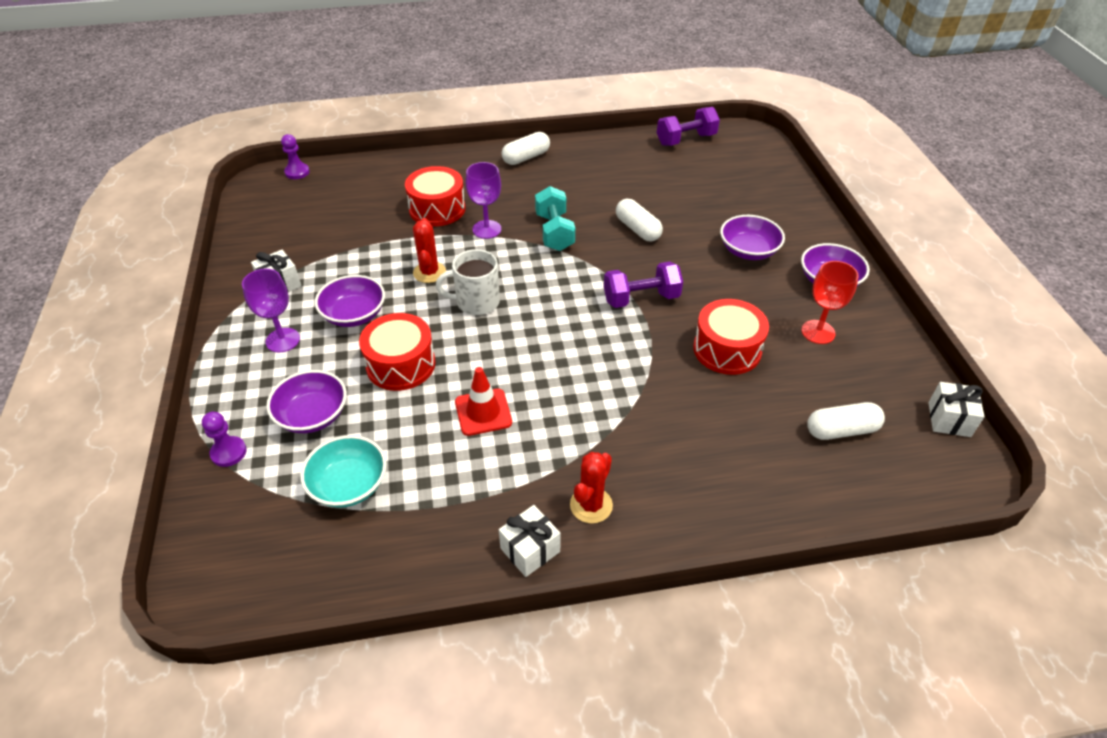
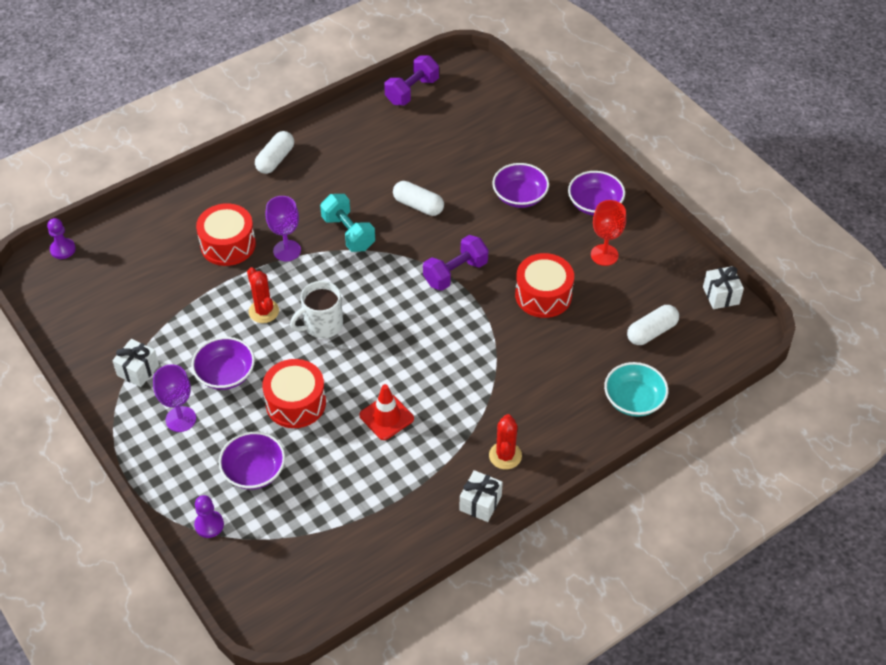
camera: 25 degrees left, 5 degrees up
turquoise bowl [300,435,387,508] -> turquoise bowl moved to [604,362,668,417]

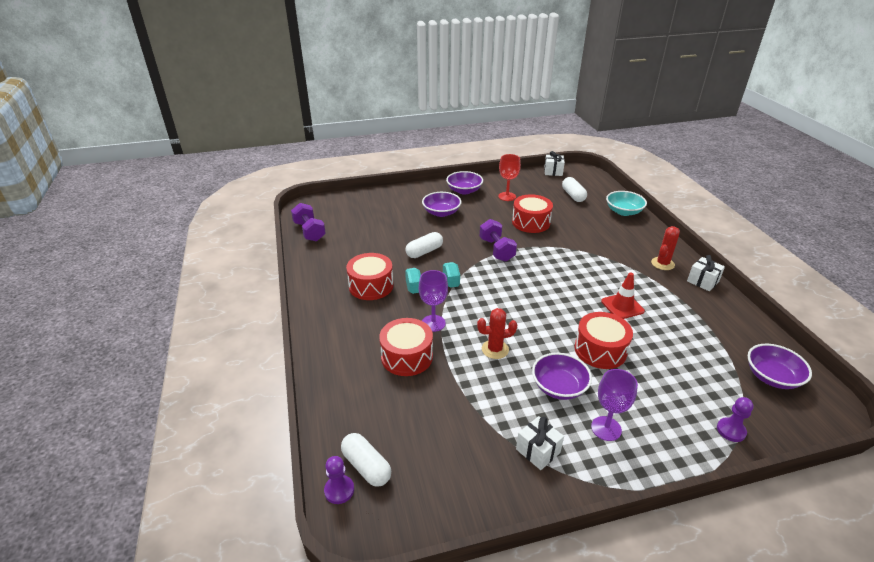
camera: 70 degrees left, 15 degrees down
purple bowl [219,432,285,490] -> purple bowl moved to [748,344,812,389]
white capsule [255,131,294,174] -> white capsule moved to [341,433,391,487]
white mug [290,281,343,338] -> none
red cactus [489,414,522,470] -> red cactus turned 75 degrees counterclockwise [651,226,680,270]
none -> red drum [346,253,394,300]

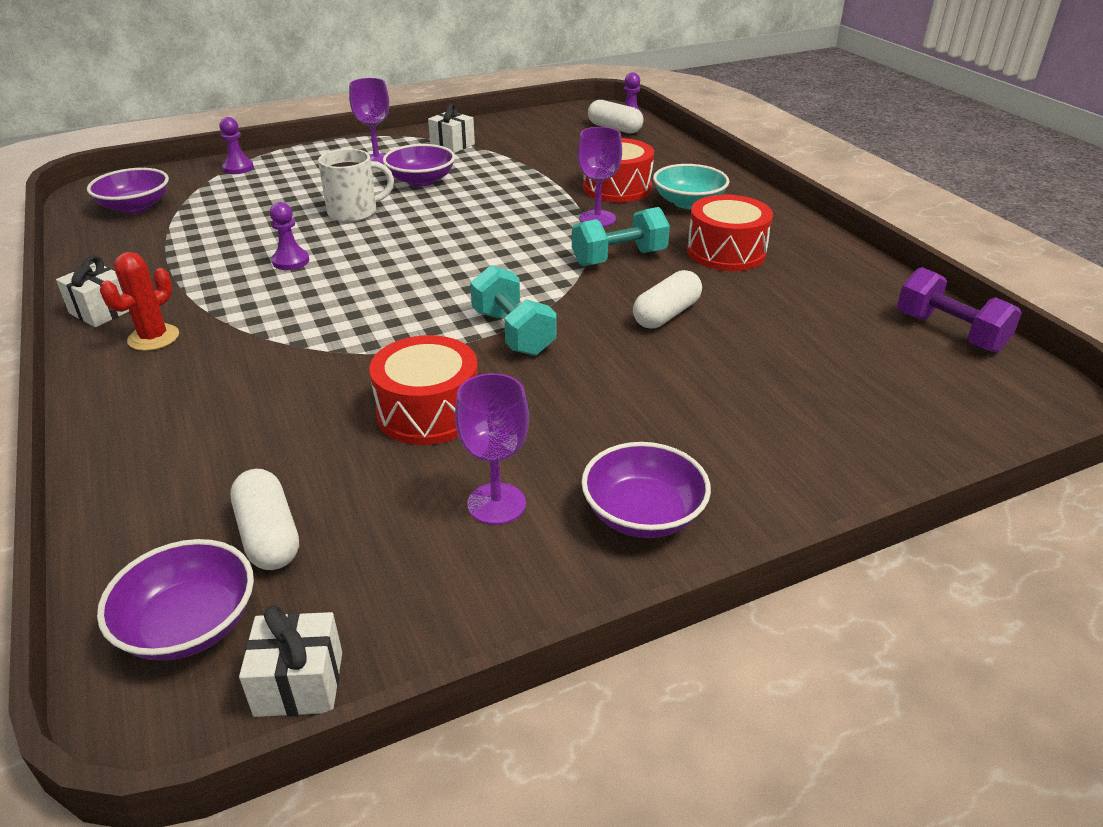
camera: 170 degrees right, 0 degrees up
purple bowl [422,192,461,217] -> purple bowl moved to [97,539,254,661]
red cactus [477,308,517,359] -> none
purple dumbbell [480,219,517,262] -> turquoise dumbbell [470,265,556,356]
red goblet [498,154,521,201] -> purple goblet [455,373,529,525]
red drum [574,312,633,369] -> white mug [318,149,394,222]
red traffic cone [601,272,645,319] -> purple pawn [270,202,309,270]
turquoise bowl [606,191,647,216] -> turquoise bowl moved to [653,164,729,209]

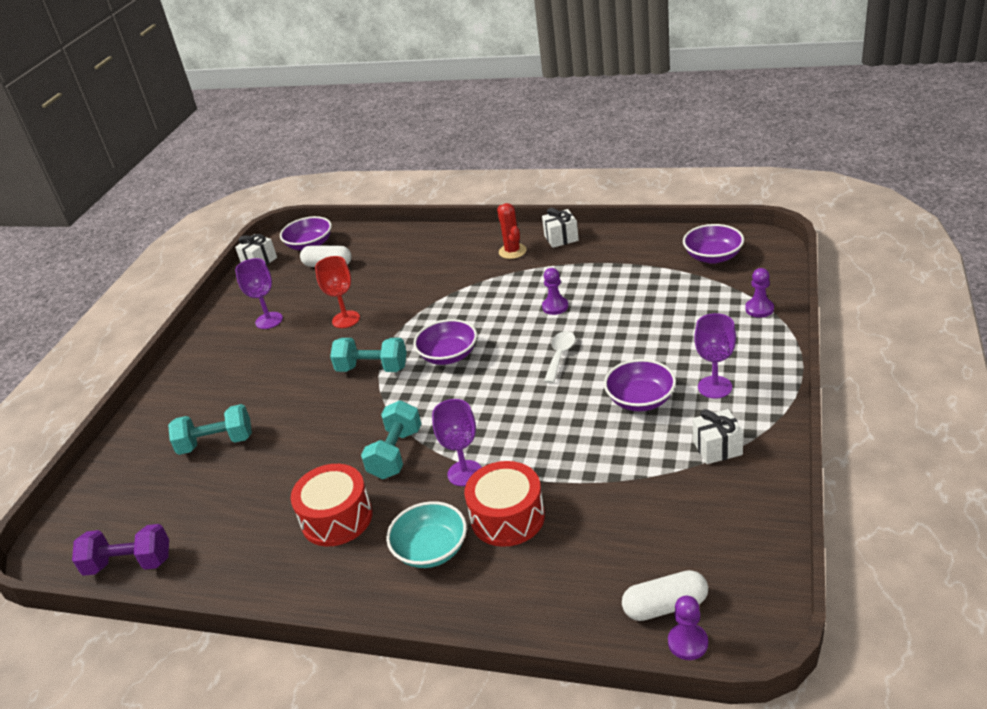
camera: 135 degrees right, 0 degrees up
white mug [318,149,394,222] -> none
red drum [369,335,478,445] -> red goblet [315,256,360,328]
purple bowl [581,442,711,538] -> purple bowl moved to [413,319,477,365]
white capsule [633,270,702,329] -> none
none -> turquoise dumbbell [168,404,252,455]
none -> white spoon [544,331,575,383]

